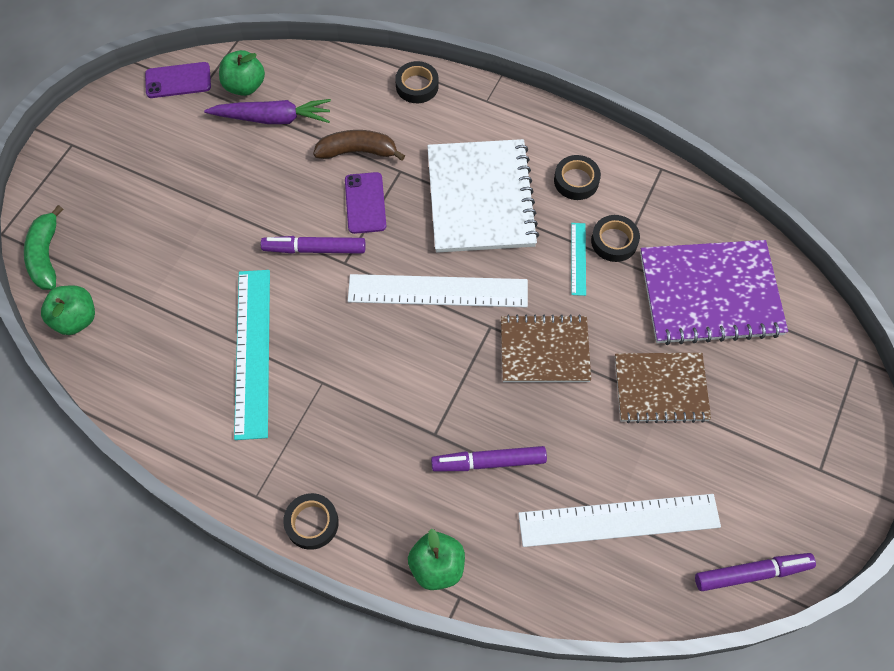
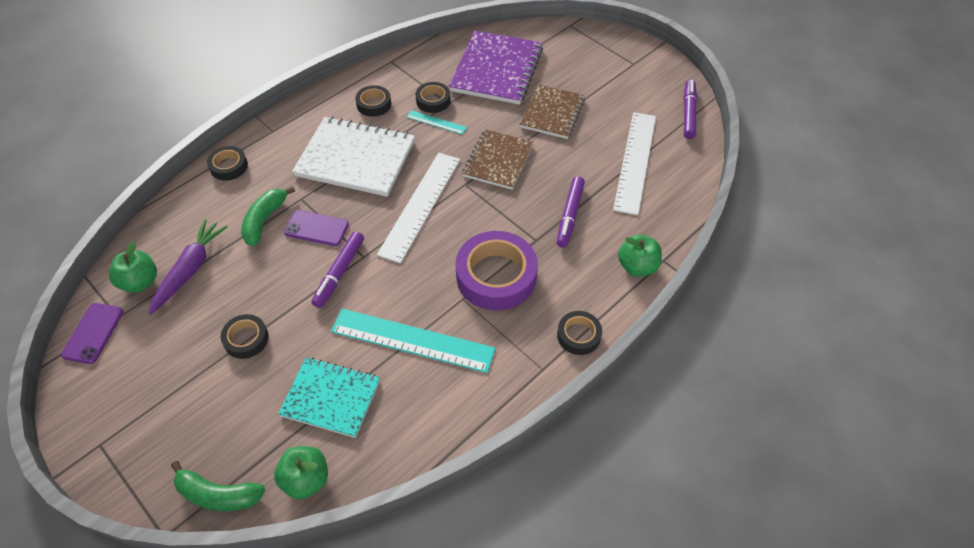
camera: 70 degrees left, 10 degrees down
brown banana [313,130,405,161] -> green banana [241,186,295,246]
none -> black tape [221,314,269,359]
none -> turquoise notebook [278,357,380,438]
none -> purple tape [455,231,538,310]

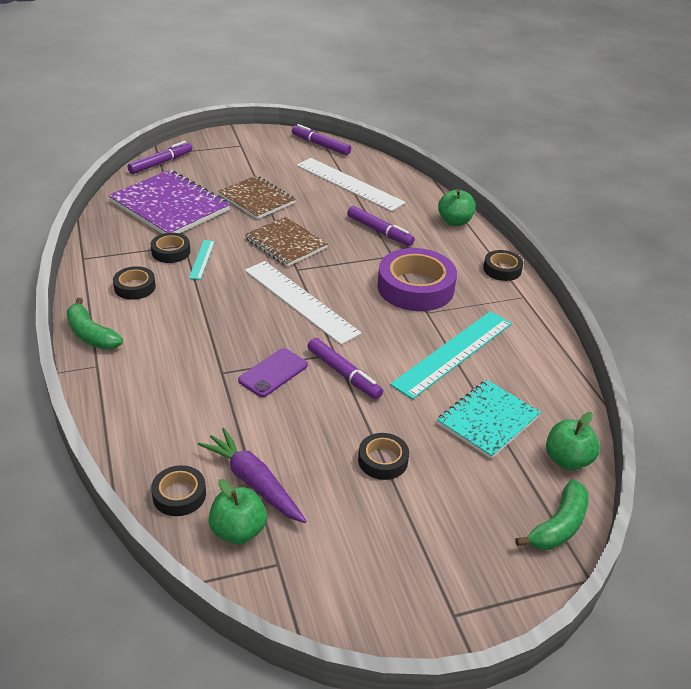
camera: 65 degrees left, 15 degrees down
purple phone [61,303,123,364] -> none
black tape [207,146,248,181] -> black tape moved to [151,465,206,516]
green banana [241,186,295,246] -> green banana moved to [66,298,123,349]
white notebook [292,116,415,197] -> none
turquoise ruler [406,110,467,135] -> turquoise ruler turned 45 degrees counterclockwise [189,240,215,280]
none -> purple marker [127,141,192,174]

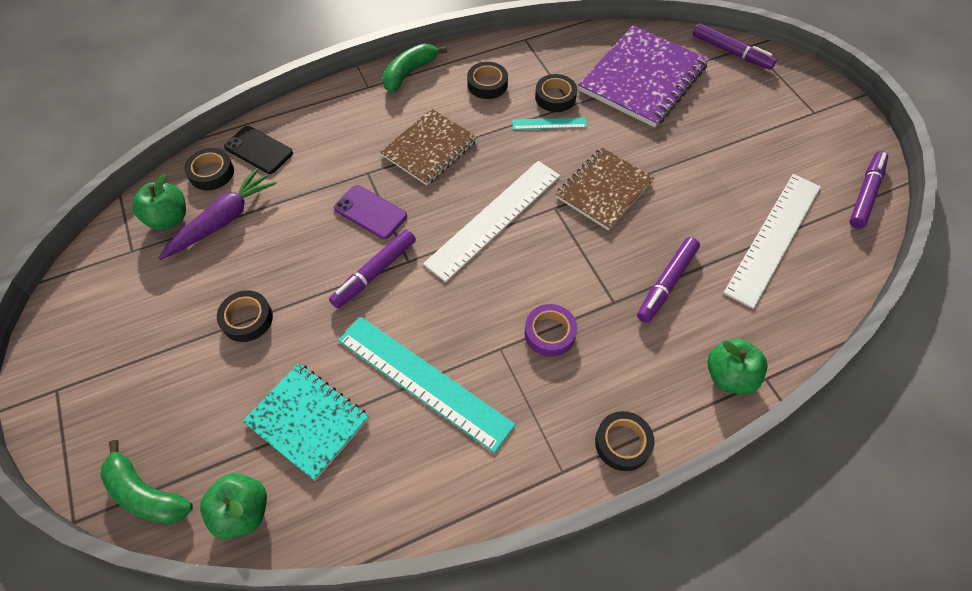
camera: 85 degrees right, 20 degrees up
brown notebook [218,175,296,219] -> brown notebook moved to [380,109,477,185]
purple tape [378,248,457,311] -> purple tape [525,304,577,357], size x0.51
none -> black phone [224,126,293,174]

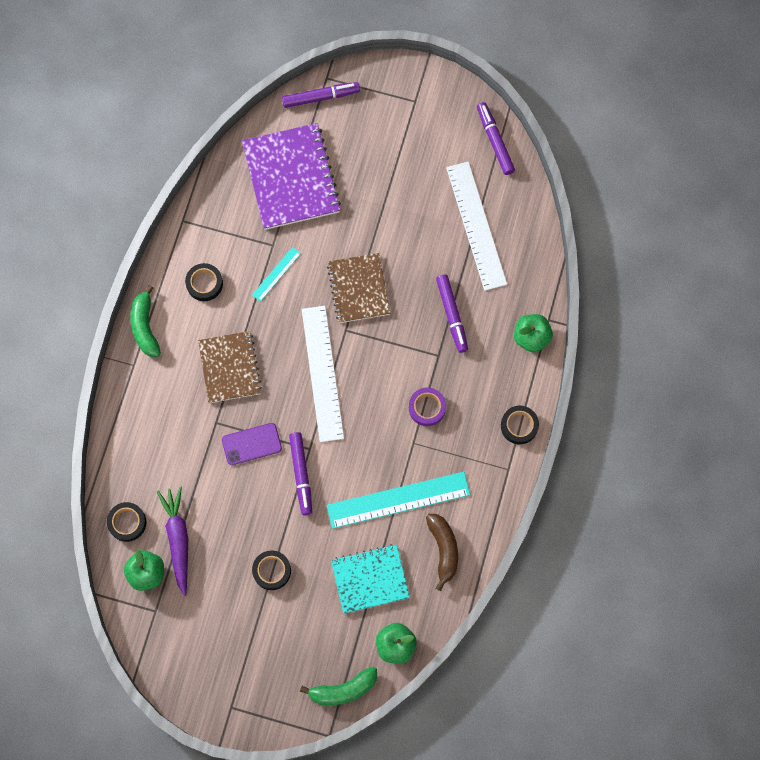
camera: 50 degrees left, 15 degrees up
black phone [224,126,293,174] -> none
black tape [535,74,577,112] -> none
none -> brown banana [426,514,458,591]

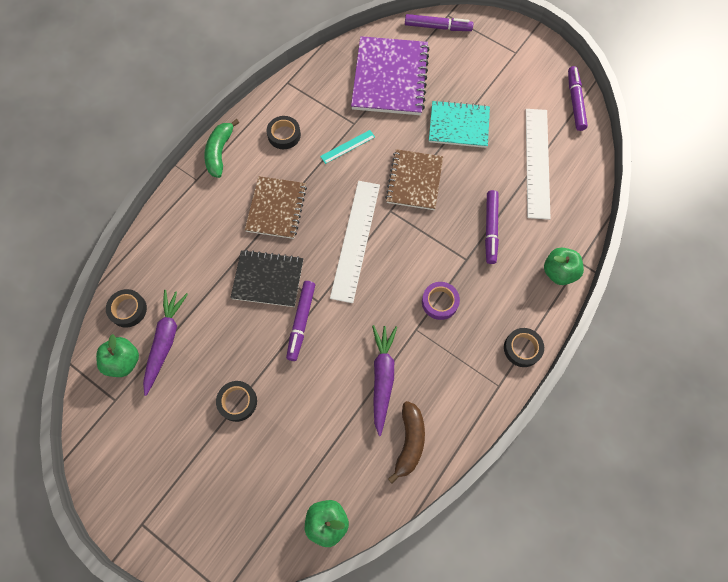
camera: 20 degrees right, 5 degrees down
purple phone [222,423,282,465] -> black notebook [230,250,303,307]
green banana [300,667,377,705] -> none
turquoise ruler [326,472,470,529] -> purple carrot [372,325,397,436]
turquoise notebook [331,544,410,614] -> turquoise notebook moved to [429,100,490,148]

